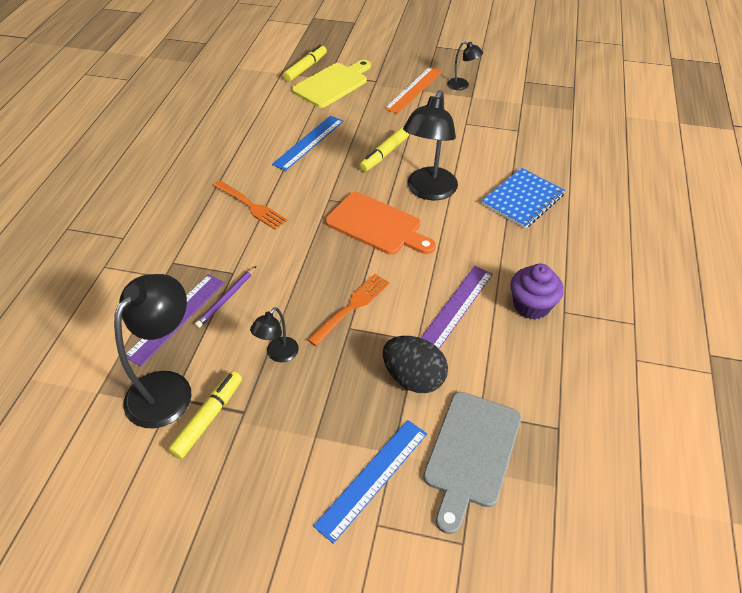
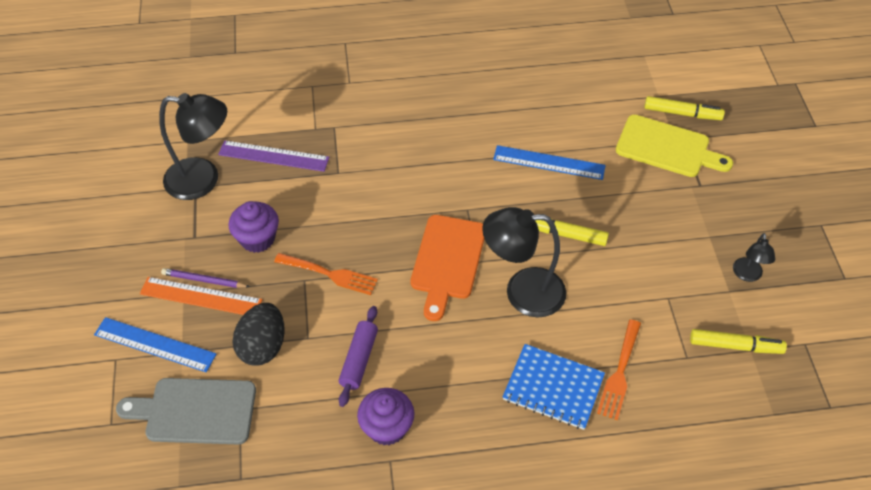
camera: 70 degrees right, 5 degrees up
yellow marker [168,371,242,459] -> yellow marker moved to [690,329,787,354]
purple pencil [195,266,256,328] -> purple pencil moved to [161,268,250,288]
orange fork [213,181,287,230] -> orange fork moved to [597,319,641,420]
black lamp [250,307,299,362] -> purple cupcake [228,201,279,253]
orange ruler [384,67,442,114] -> orange ruler moved to [140,277,263,315]
purple ruler [421,266,493,349] -> purple rolling pin [339,306,378,407]

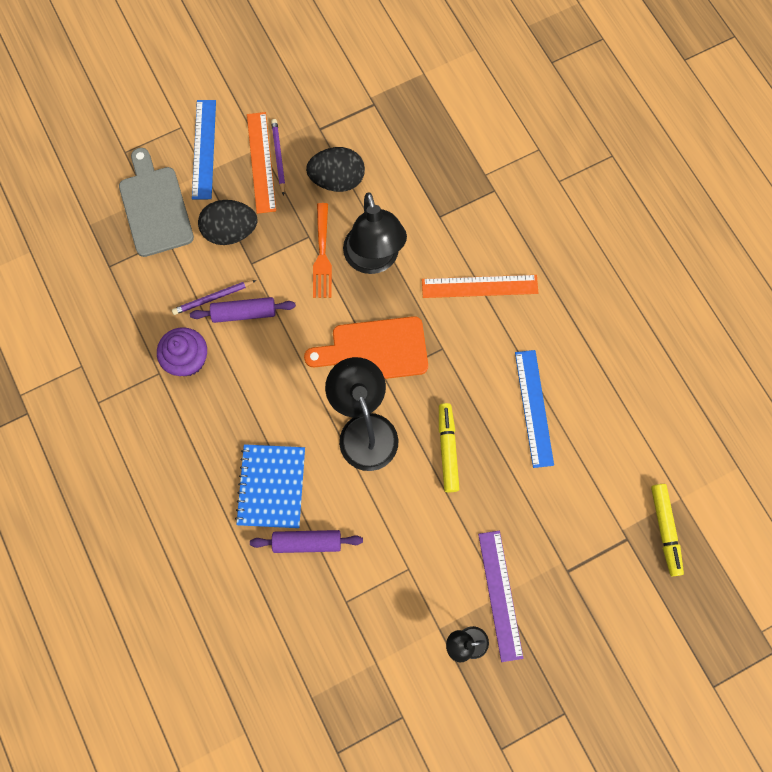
camera: 70 degrees right, 20 degrees up
black lamp [159,93,227,200] -> black lamp moved to [343,192,407,274]
purple ruler [218,140,329,172] -> purple ruler moved to [478,531,523,662]
purple cupcake [228,201,279,253] -> black egg [306,147,365,192]
orange fork [597,319,641,420] -> purple rolling pin [250,530,363,553]
yellow cutting board [616,115,733,177] -> none
yellow marker [690,329,787,354] -> none
none -> purple pencil [172,280,256,315]
none -> orange ruler [422,275,538,298]

